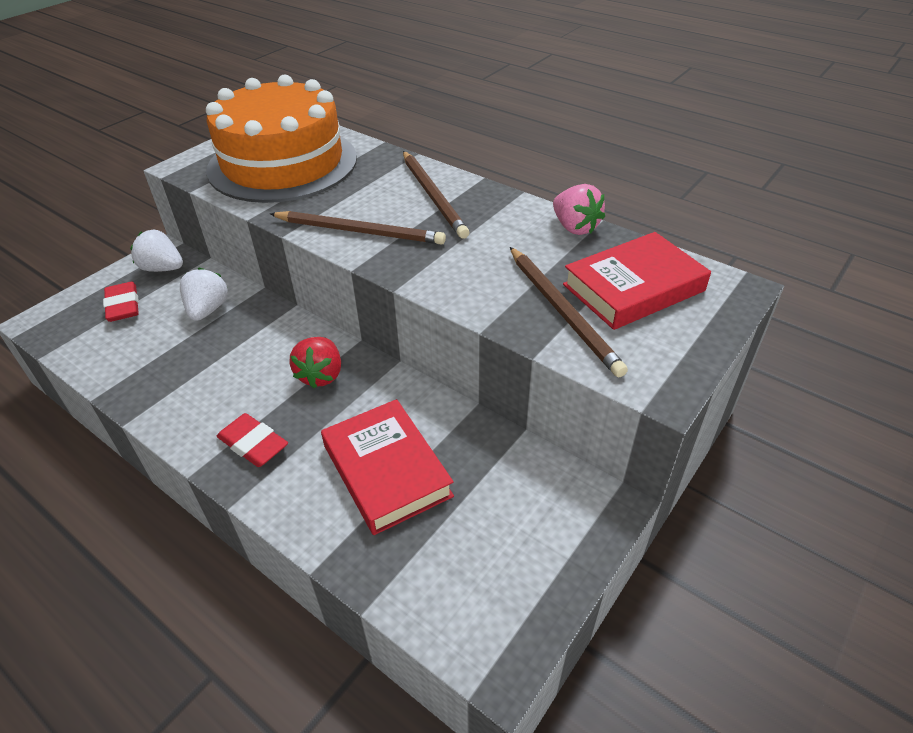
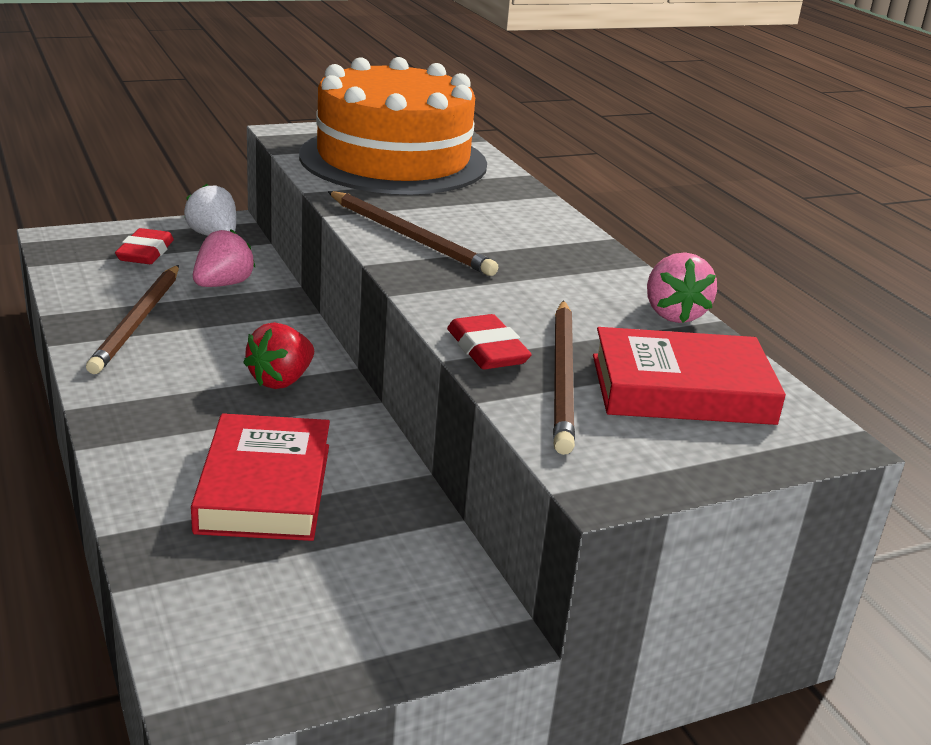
camera: 25 degrees right, 15 degrees down
white strawberry [180,268,228,321] -> pink strawberry [193,229,256,287]
red eraser [217,413,288,467] -> red eraser moved to [447,314,532,369]
brown pencil [403,151,469,239] -> brown pencil moved to [86,265,179,374]

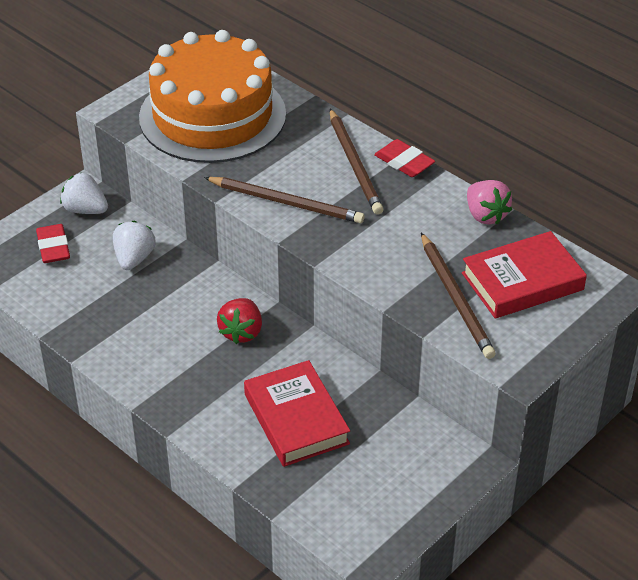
camera: 20 degrees left, 15 degrees up
brown pencil [86,265,179,374] -> brown pencil moved to [330,109,383,214]
pink strawberry [193,229,256,287] -> white strawberry [113,221,156,270]
red eraser [447,314,532,369] -> red eraser moved to [374,139,435,177]

